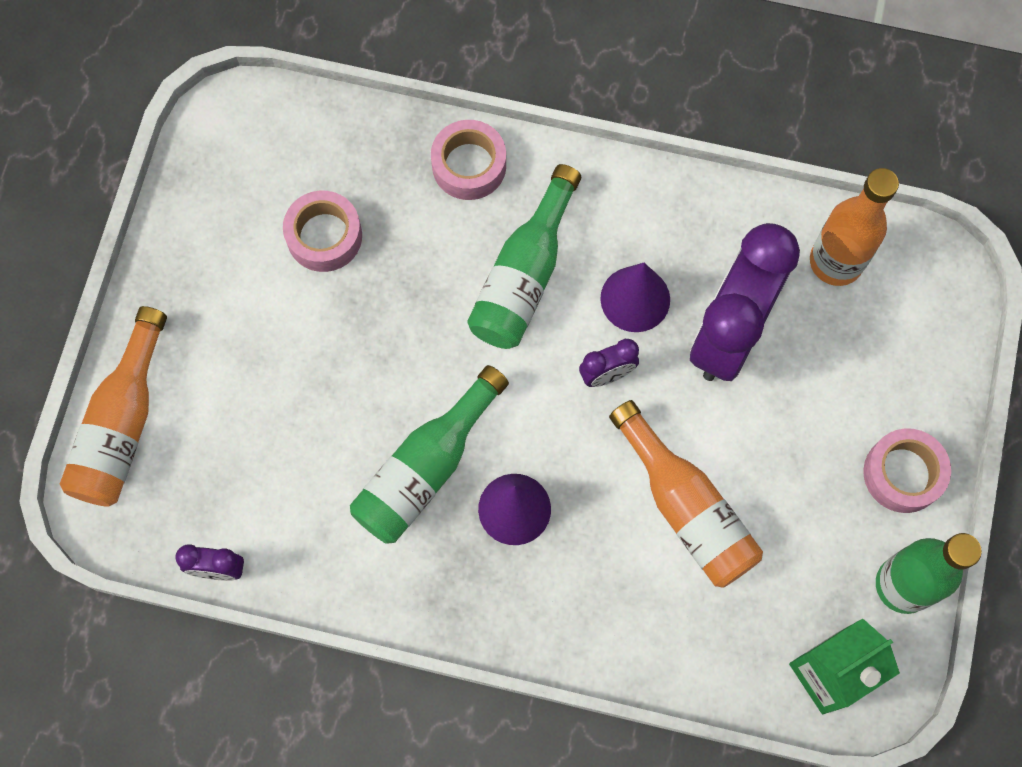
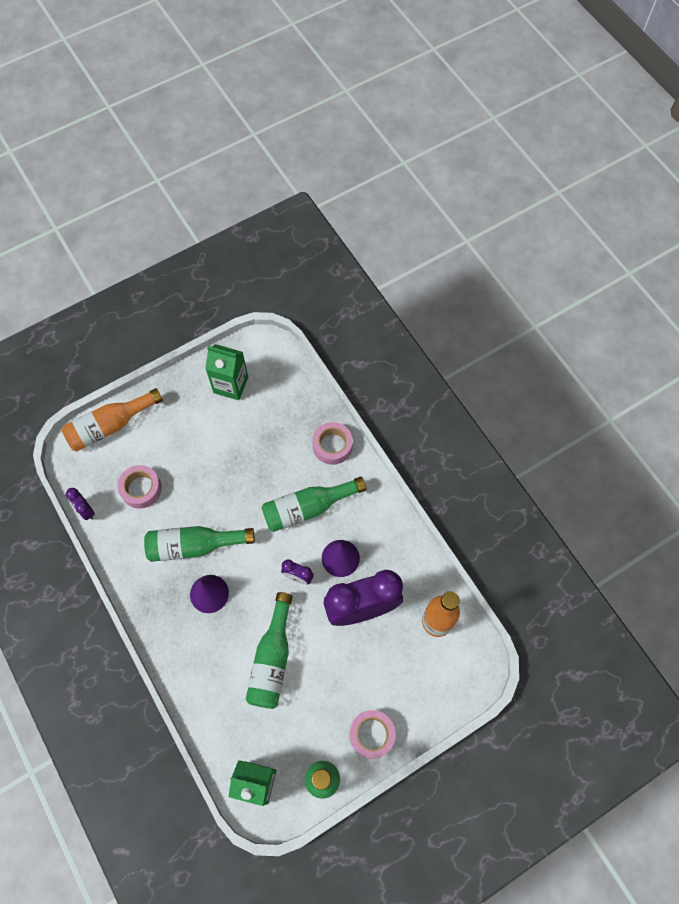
camera: 45 degrees right, 5 degrees down
pink tape [283,191,362,272] -> pink tape moved to [117,465,162,509]
orange bottle [609,400,763,588] -> green bottle [246,592,292,709]
none -> green carton [205,344,248,400]

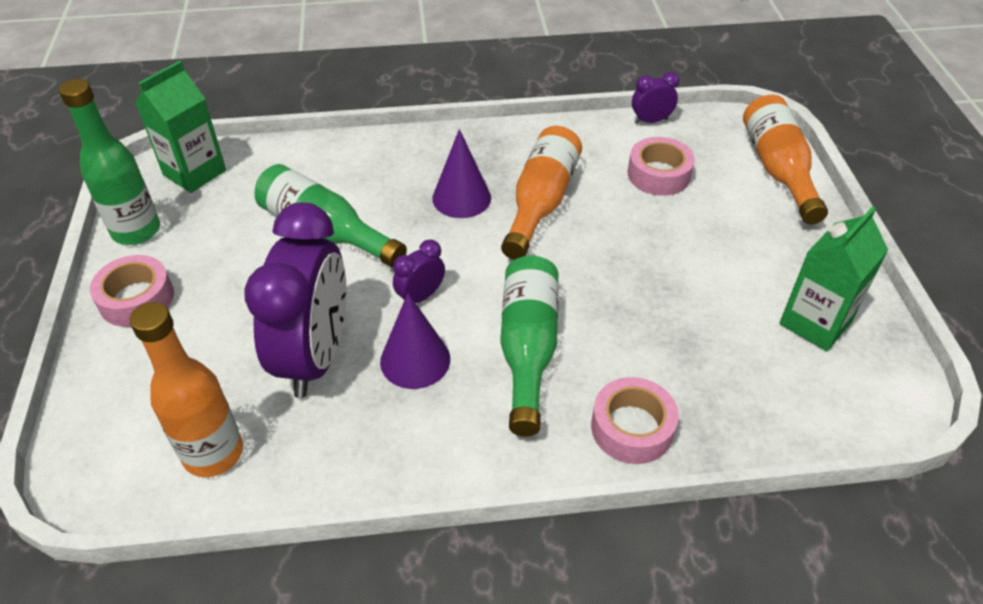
camera: 115 degrees right, 20 degrees down
green bottle [144,526,255,562] -> orange bottle [501,126,582,260]

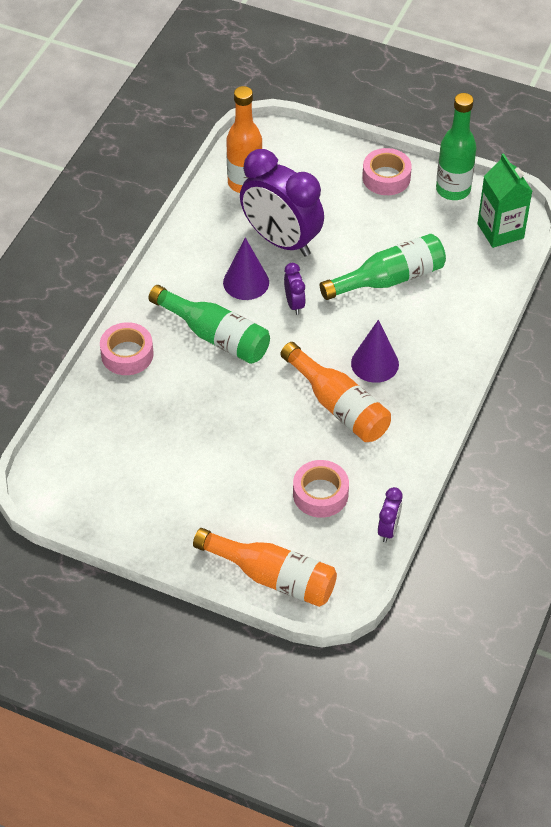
camera: 120 degrees right, 5 degrees up
green carton [779,206,888,351] -> none

